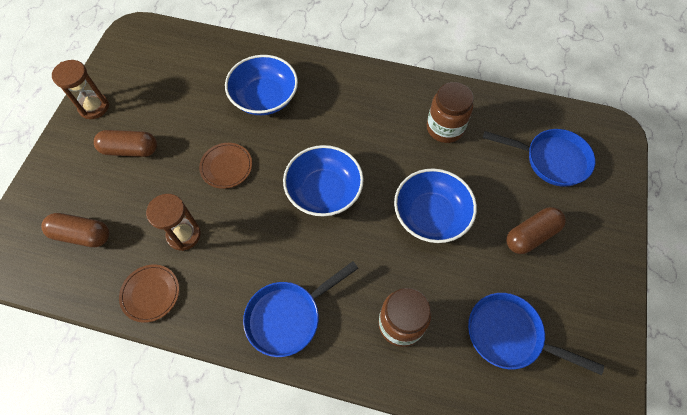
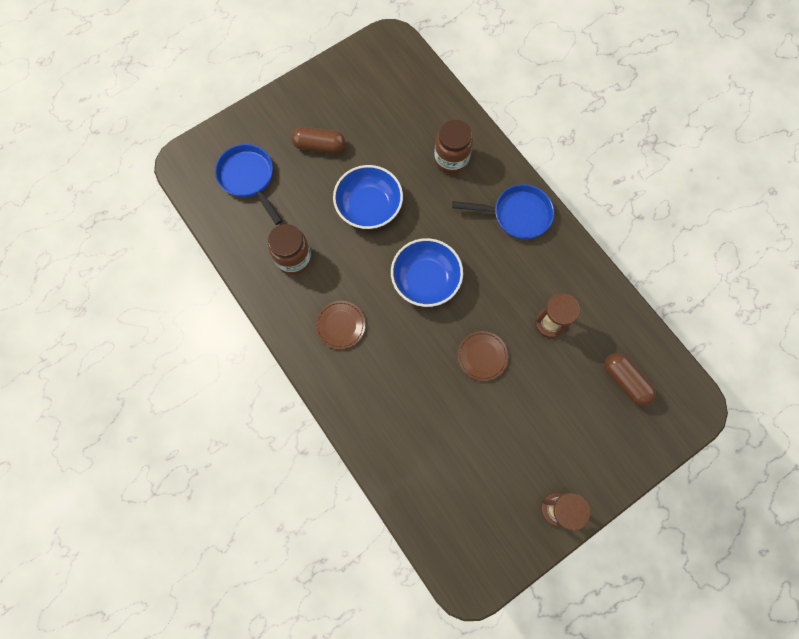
camera: 140 degrees left, 10 degrees up
brown capsule [94,130,157,157] -> none
brown plate [119,265,179,323] -> brown plate moved to [315,301,365,349]
blue bowl [225,55,298,115] -> none
blue pan [468,293,604,375] -> none

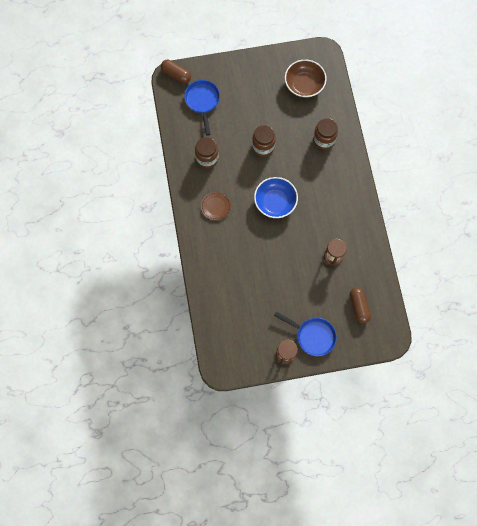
camera: 25 degrees right, 0 degrees up
brown capsule [291,127,345,154] -> brown capsule moved to [161,60,191,83]
blue bowl [333,165,403,229] -> brown jar [252,125,276,157]
blue pan [452,184,554,239] -> blue pan moved to [274,311,337,356]
brown plate [458,331,508,381] -> none
none -> brown bowl [285,59,327,98]

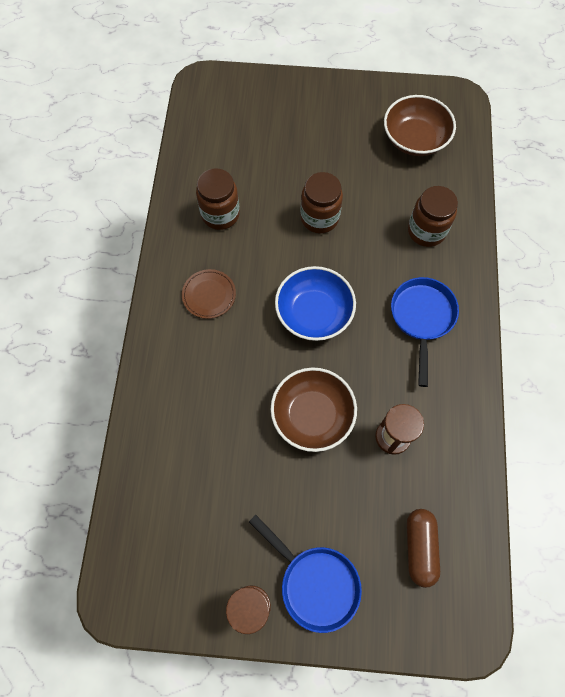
camera: 15 degrees right, 5 degrees down
brown capsule [161,60,191,83] -> none
blue pan [184,80,220,136] -> blue pan moved to [391,277,459,387]
none -> brown bowl [271,368,357,452]

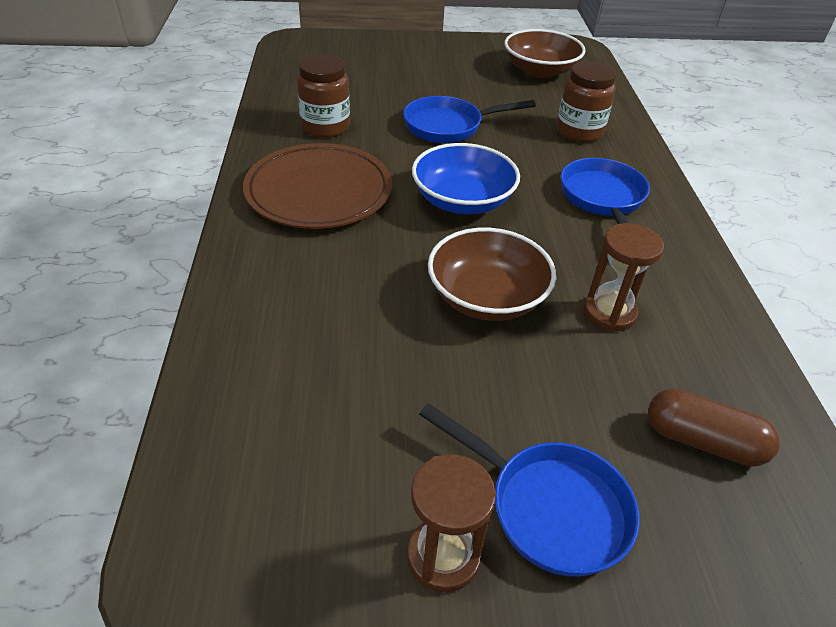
camera: 10 degrees left, 25 degrees down
brown plate [182,269,236,319] -> brown plate [243,143,392,229], size x2.00
brown jar [300,172,343,234] -> blue pan [403,96,536,143]
brown capsule [407,509,440,588] -> brown capsule turned 60 degrees counterclockwise [648,389,780,467]

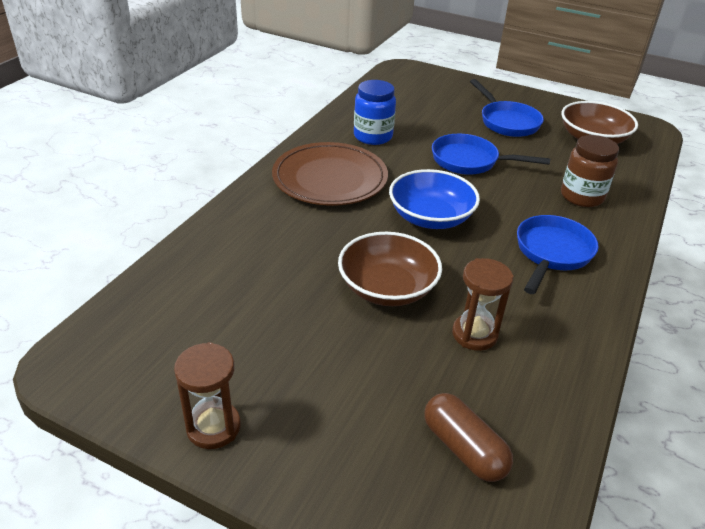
camera: 30 degrees right, 5 degrees down
brown jar [297,54,350,138] -> blue jar [354,80,396,145]
blue pan [419,403,640,577] -> blue pan moved to [470,79,544,137]

